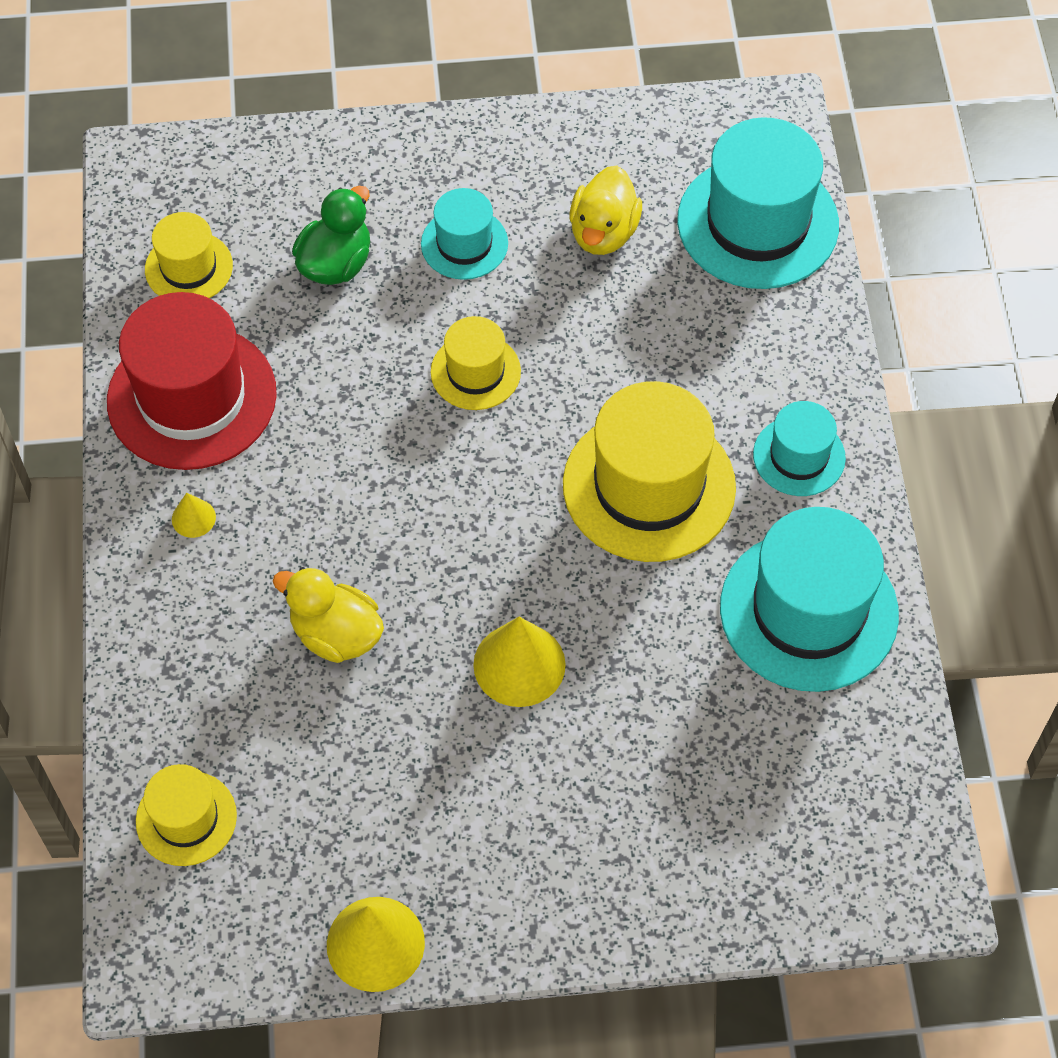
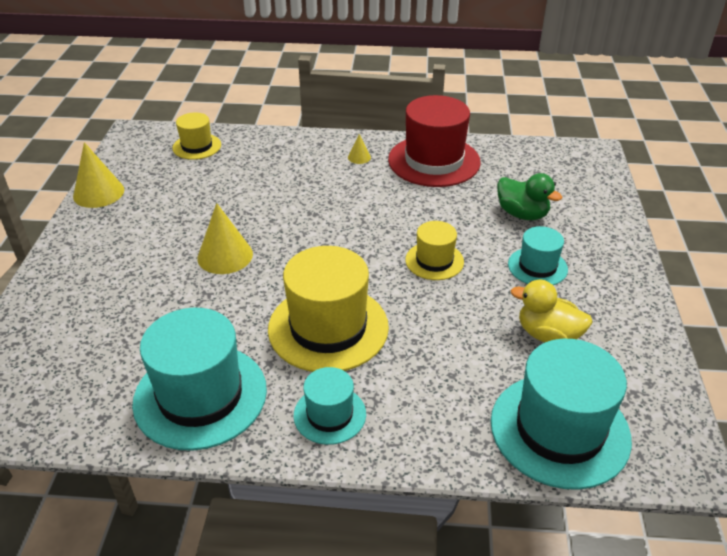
camera: 100 degrees right, 20 degrees down
yellow hat [145,212,233,298] -> none
yellow duck [273,567,384,663] -> none

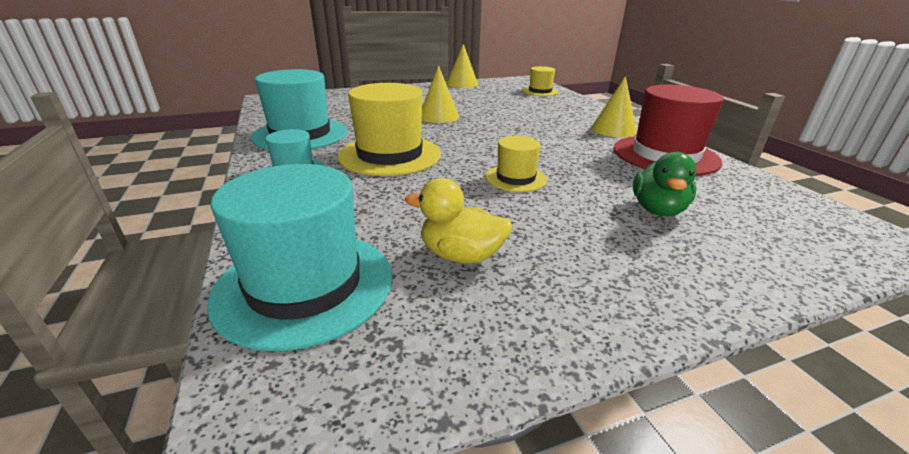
camera: 65 degrees right, 10 degrees down
yellow cone [348,134,371,164] -> yellow cone [591,76,637,138], size x2.01
turquoise hat [508,226,568,285] -> none
yellow duck [511,280,593,343] -> yellow duck turned 75 degrees counterclockwise [405,178,513,263]

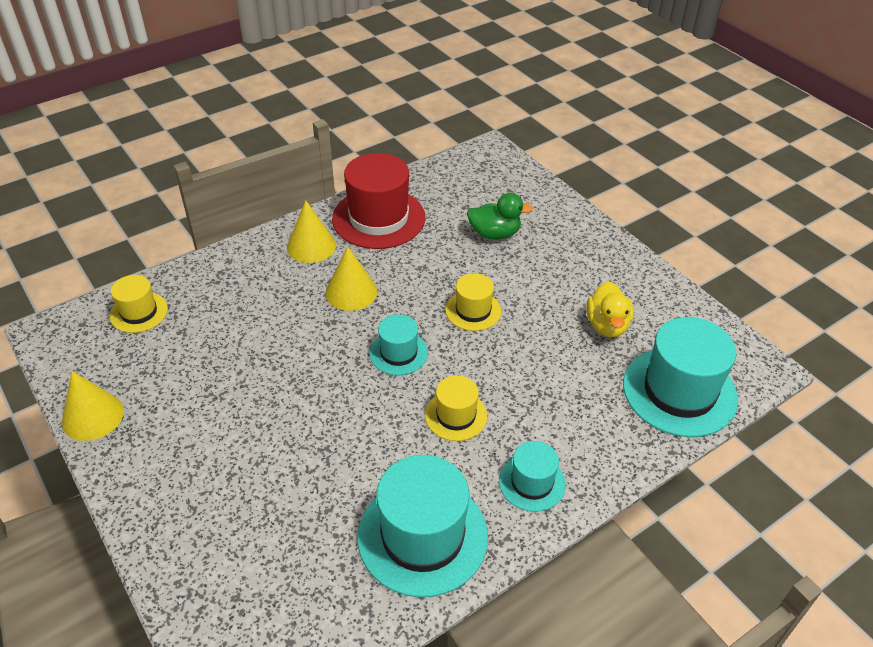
camera: 105 degrees left, 15 degrees up
yellow hat [337,83,441,176] -> yellow hat [425,375,487,441], size x0.54
yellow cone [422,66,459,123] -> yellow cone moved to [325,246,377,311]
none -> turquoise hat [369,314,428,375]

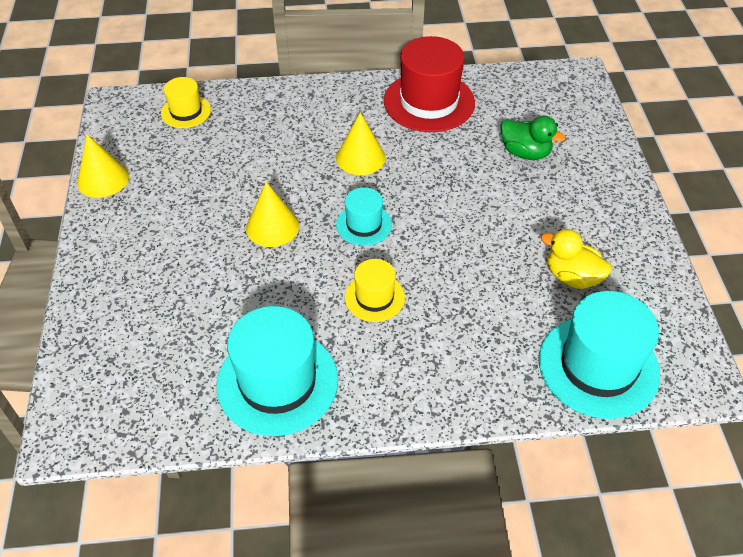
camera: 30 degrees right, 5 degrees up
yellow cone [287,200,336,263] -> yellow cone moved to [246,182,299,247]
yellow hat [446,273,501,331] -> none
turquoise hat [499,441,566,512] -> none
yellow duck [586,281,633,337] -> yellow duck turned 90 degrees clockwise [541,229,612,289]

